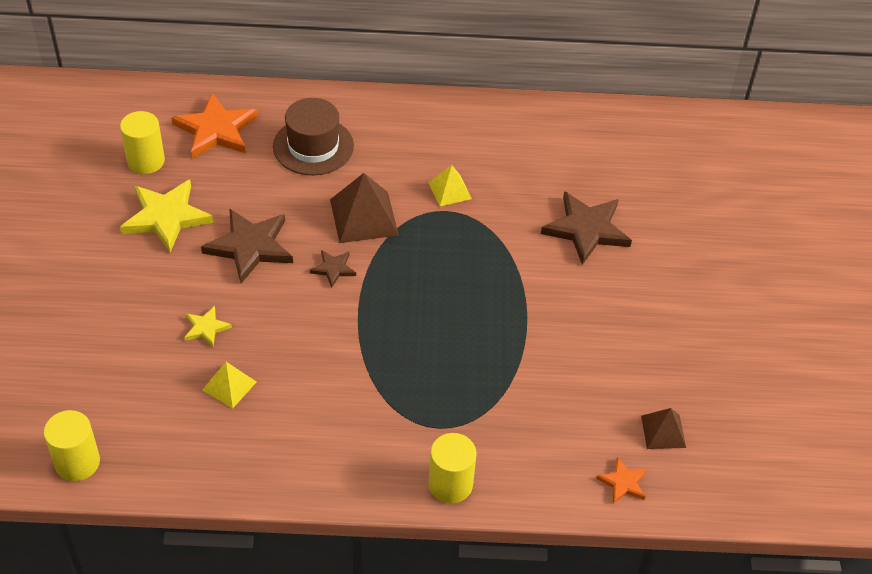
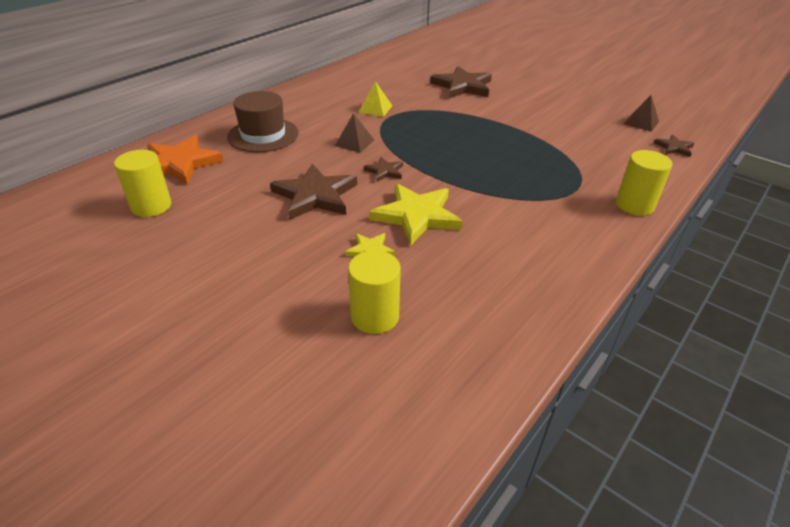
camera: 50 degrees left, 10 degrees down
yellow cylinder [44,410,100,481] -> yellow cylinder moved to [348,250,401,334]
yellow star [120,180,213,252] -> yellow star moved to [369,183,463,245]
yellow pyramid [202,362,256,408] -> none
brown pyramid [330,173,399,243] -> brown pyramid [335,113,374,153], size x0.59
orange star [596,457,647,504] -> brown star [654,135,694,157]

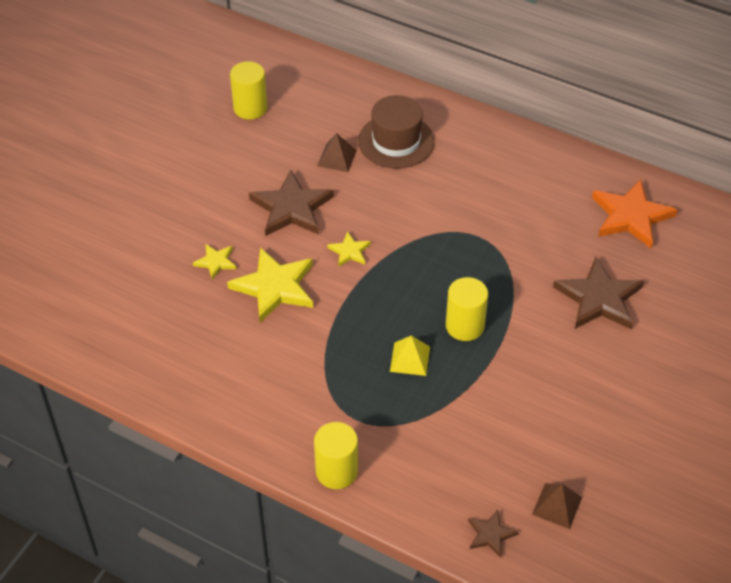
camera: 80 degrees right, 10 degrees up
orange star [147,135,224,185] -> orange star moved to [592,179,678,248]
brown pyramid [335,113,374,153] -> brown pyramid moved to [317,133,357,172]
yellow cylinder [348,250,401,334] -> yellow cylinder moved to [446,277,488,341]
yellow pyramid [358,81,392,117] -> yellow pyramid moved to [390,336,430,376]
brown star [364,157,403,182] -> yellow star [327,231,371,267]

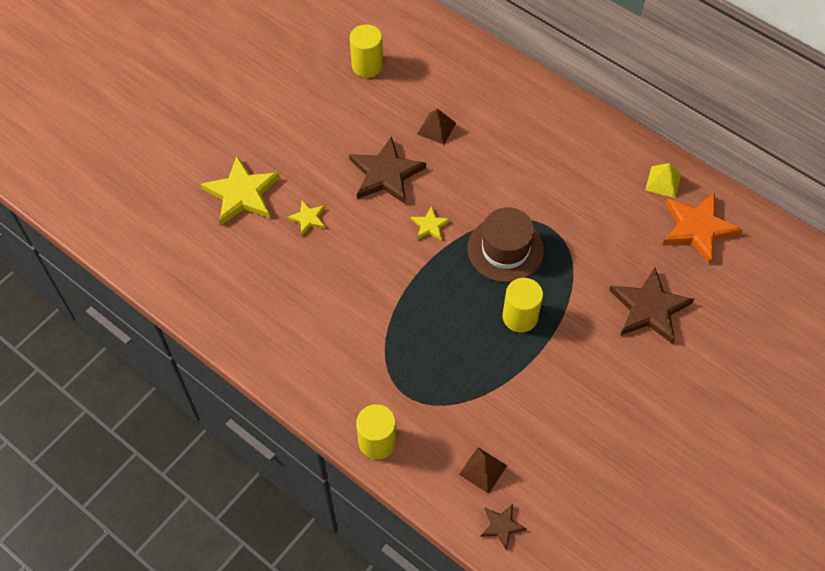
camera: 10 degrees right, 10 degrees up
yellow star [227,247,313,322] -> yellow star moved to [200,156,280,225]
brown hat [358,95,435,169] -> brown hat moved to [467,207,544,283]
yellow pyramid [390,336,430,376] -> yellow pyramid moved to [645,163,681,198]
brown pyramid [532,483,582,529] -> brown pyramid moved to [459,447,507,494]

